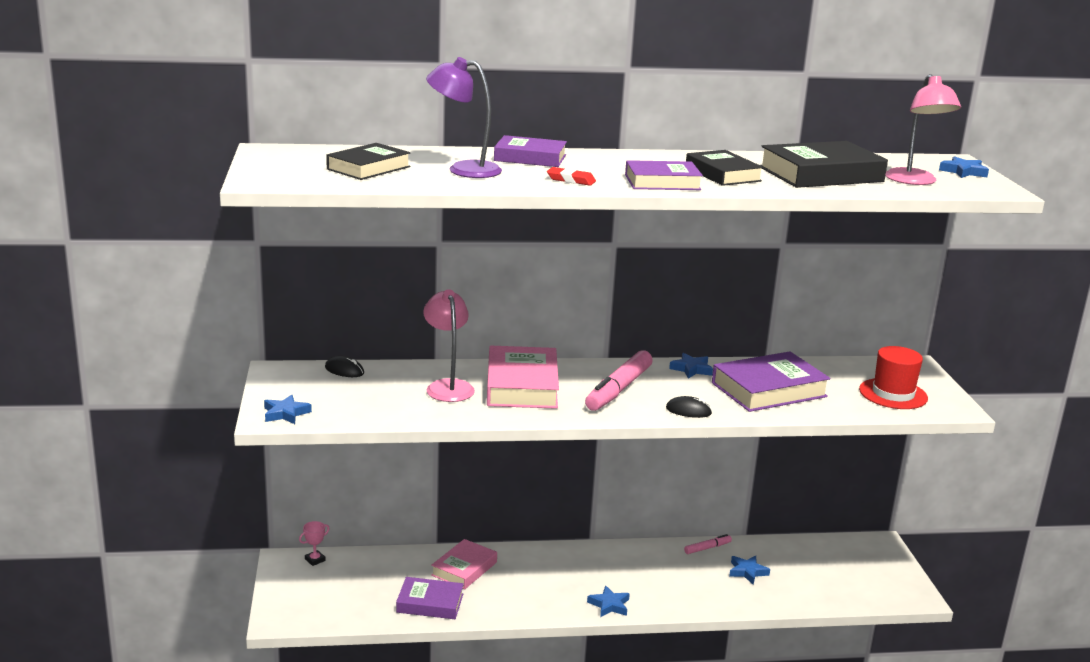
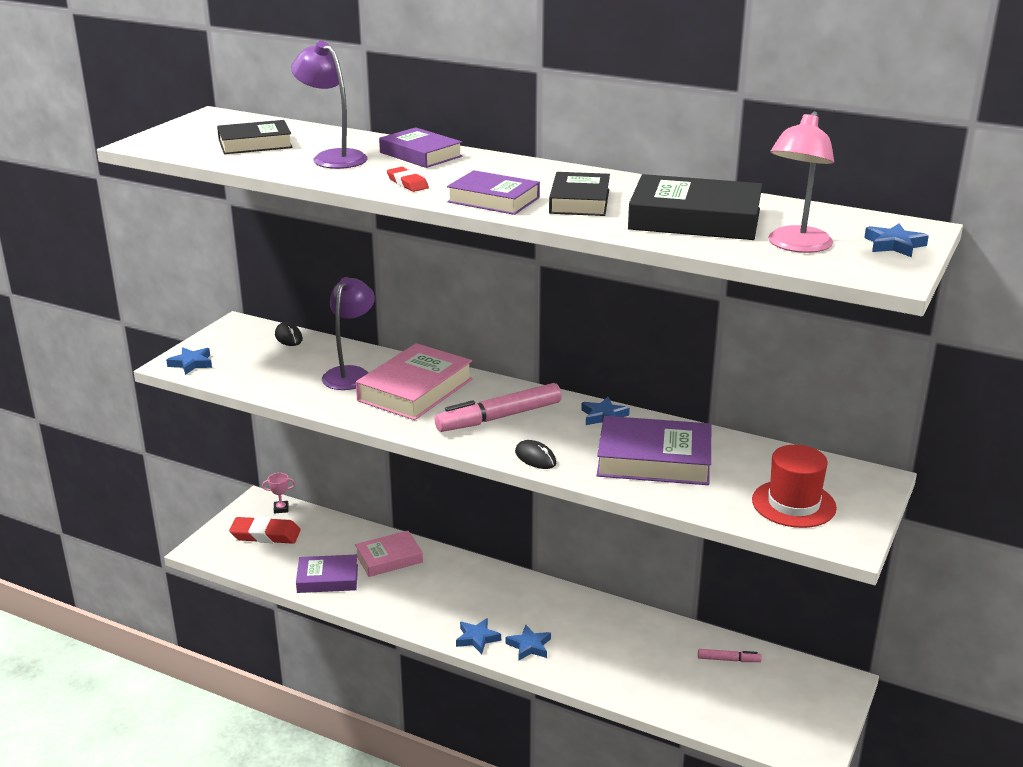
camera: 35 degrees right, 5 degrees up
purple book [396,577,464,619] -> purple book turned 45 degrees counterclockwise [296,555,358,593]
pink lamp [423,289,475,402] -> purple lamp [322,277,375,390]
pink marker [684,534,732,554] -> pink marker moved to [698,649,762,662]
blue star [729,555,770,584] -> blue star moved to [506,625,551,661]
none -> red eraser [229,516,301,544]

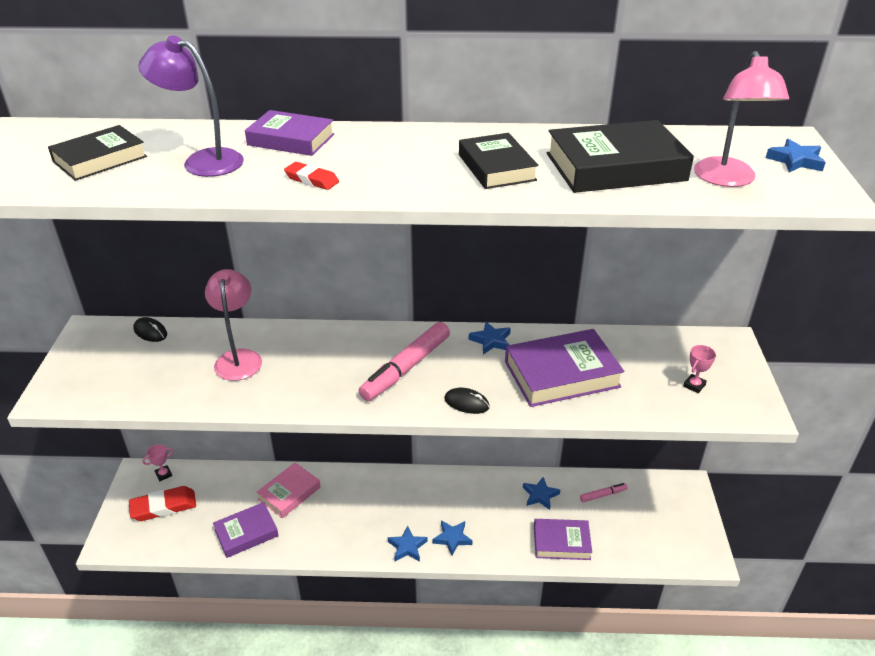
camera: 25 degrees left, 10 degrees up
blue star [166,347,212,375] -> blue star moved to [523,477,560,510]
purple lamp [322,277,375,390] -> pink lamp [205,269,262,381]
pink book [356,343,473,420] -> none
purple book [447,170,540,215] -> purple book moved to [534,519,592,560]
red hat [752,445,837,528] -> pink trophy [683,345,716,393]

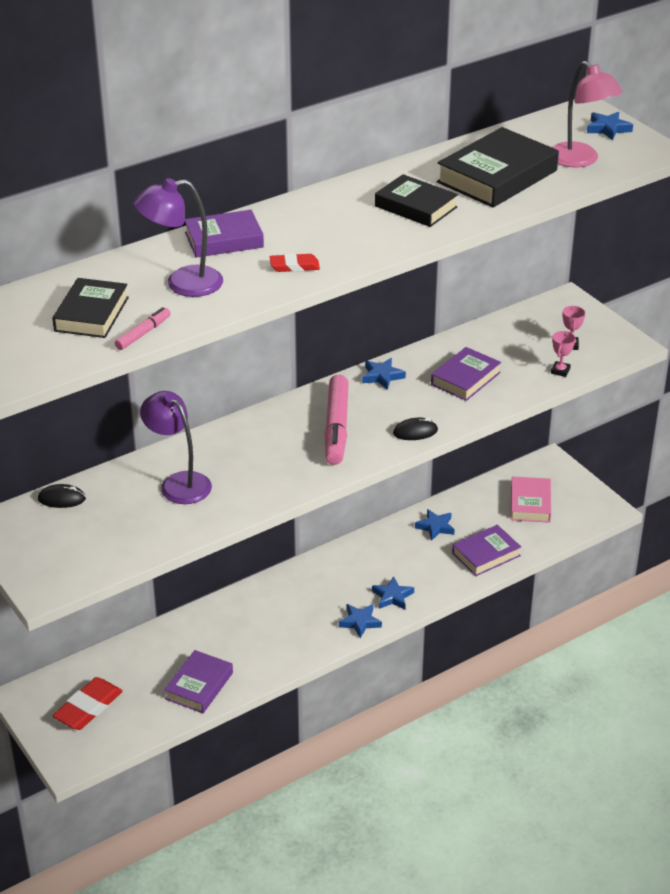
camera: 35 degrees left, 0 degrees up
pink trophy [142,444,173,481] -> pink trophy moved to [551,331,576,377]
pink lamp [205,269,262,381] -> purple lamp [140,391,212,504]
pink book [256,463,320,518] -> pink book moved to [511,476,551,523]
purple book [505,329,624,407] -> purple book [431,347,501,401], size x0.64
pink marker [580,483,628,502] -> pink marker moved to [115,307,171,350]

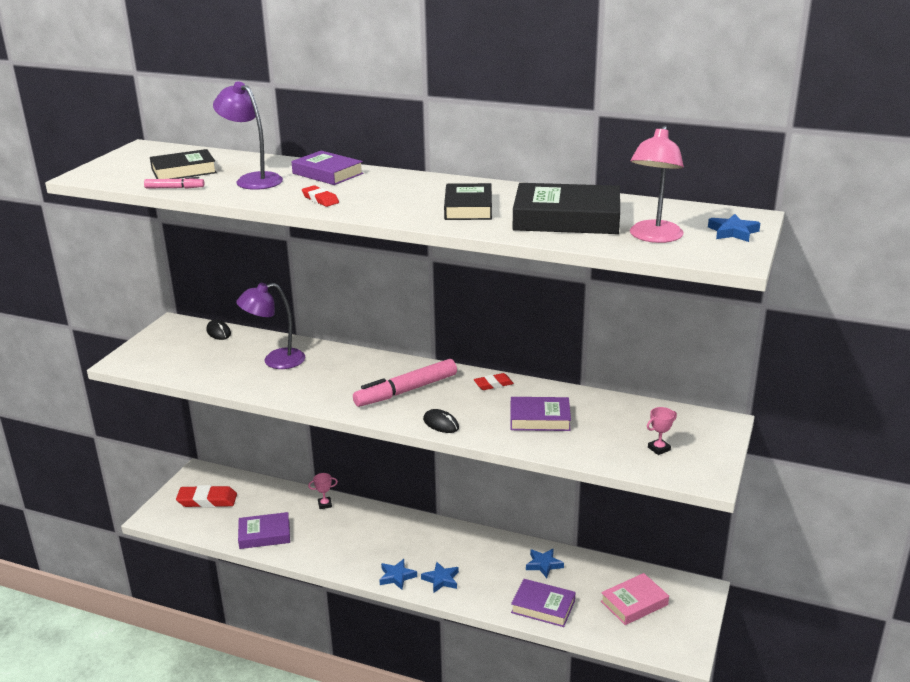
camera: 55 degrees right, 10 degrees down
purple lamp [140,391,212,504] -> purple lamp turned 120 degrees counterclockwise [236,283,306,369]
blue star [362,358,406,390] -> red eraser [474,373,514,390]
pink trophy [551,331,576,377] -> pink trophy moved to [308,473,338,509]

